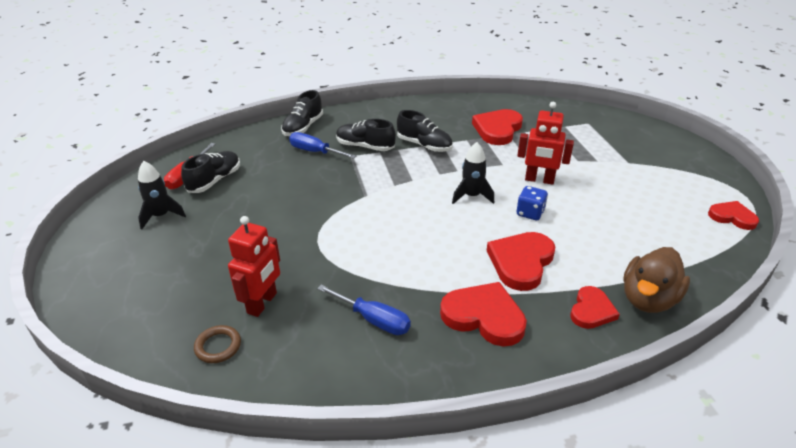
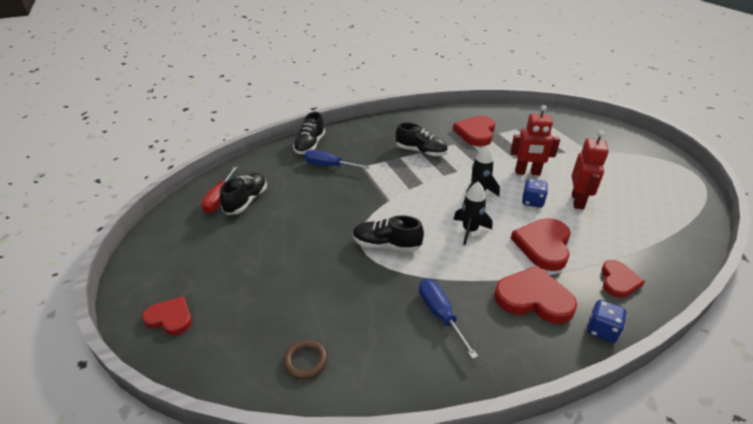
camera: 10 degrees left, 0 degrees up
black rocket [138,161,186,229] -> black rocket moved to [453,181,493,245]
red robot [228,216,280,317] -> red robot moved to [572,131,609,209]
blue screwdriver [317,285,411,335] -> blue screwdriver turned 135 degrees counterclockwise [419,279,478,359]
black shoe [336,119,396,151] -> black shoe moved to [353,215,424,252]
brown duck [623,247,690,313] -> none
red heart [708,201,759,230] -> red heart moved to [142,296,192,335]
none -> blue dice [587,300,627,343]

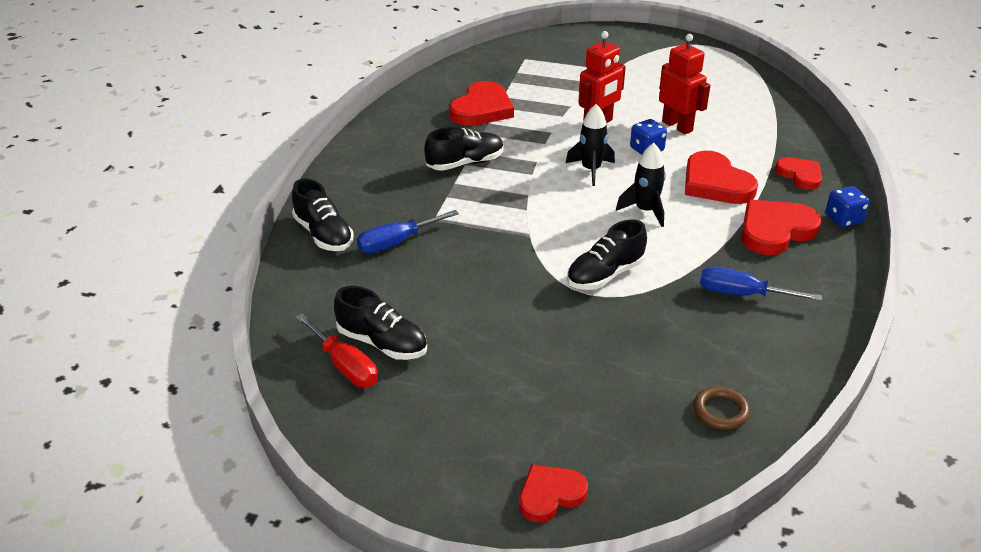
camera: 50 degrees left, 0 degrees up
black shoe [220,173,267,215] -> black shoe turned 150 degrees clockwise [334,286,427,360]
red heart [453,116,495,147] -> red heart turned 120 degrees counterclockwise [449,81,514,126]

